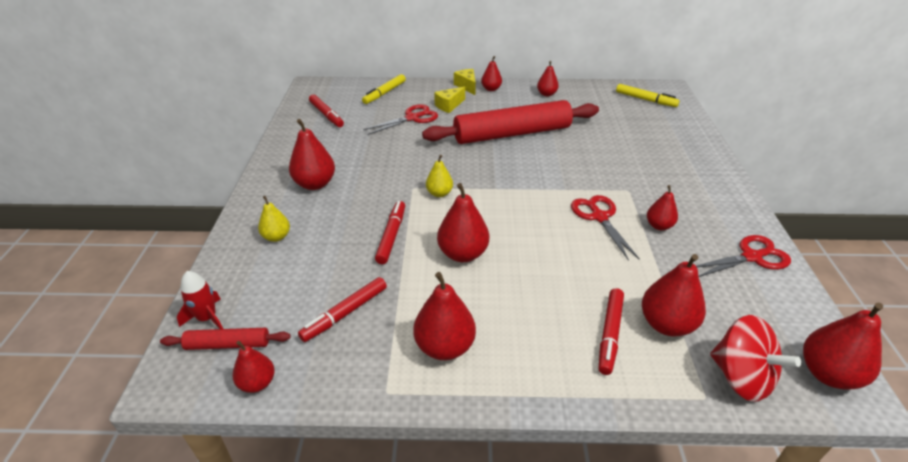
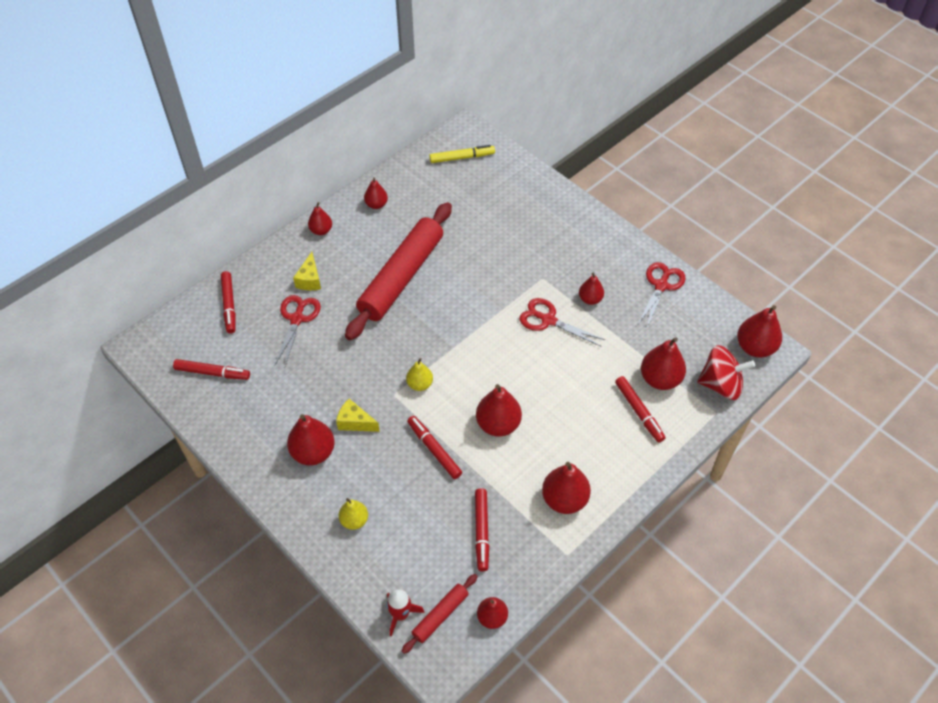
camera: 45 degrees left, 15 degrees up
yellow marker [362,74,406,104] -> red marker [221,271,235,334]
yellow cheese [454,69,476,95] -> yellow cheese moved to [336,399,380,432]

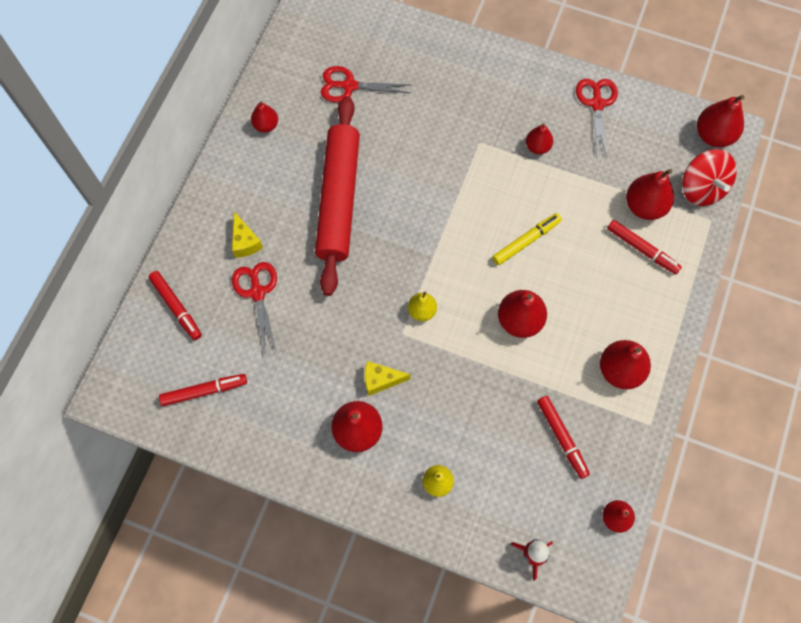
camera: 25 degrees left, 15 degrees up
red pear [308,202,332,235] -> none
red rolling pin [402,574,478,654] -> none
red marker [407,416,462,479] -> none
yellow marker [429,145,495,163] -> yellow marker moved to [492,213,562,265]
red scissors [519,298,605,346] -> red scissors moved to [321,66,410,103]
red spinning top [697,345,755,400] -> red spinning top turned 90 degrees clockwise [682,149,737,206]

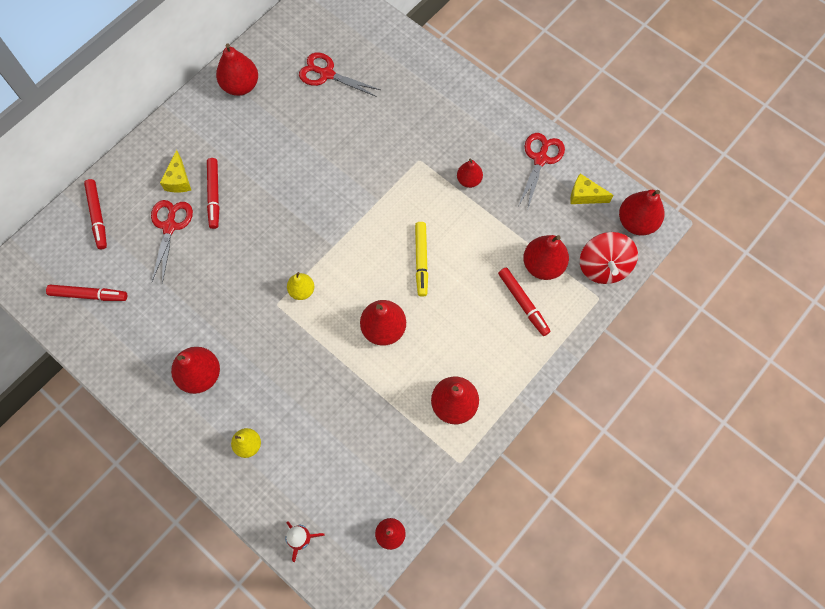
camera: 20 degrees right, 0 degrees up
red pear [251,101,278,133] -> red pear [216,44,258,96], size x1.65
red rolling pin [315,96,360,296] -> none
yellow cheese [365,361,411,396] -> yellow cheese moved to [570,174,614,204]
yellow marker [492,213,562,265] -> yellow marker turned 105 degrees clockwise [415,222,428,297]
red marker [537,396,590,479] -> red marker moved to [207,158,219,229]

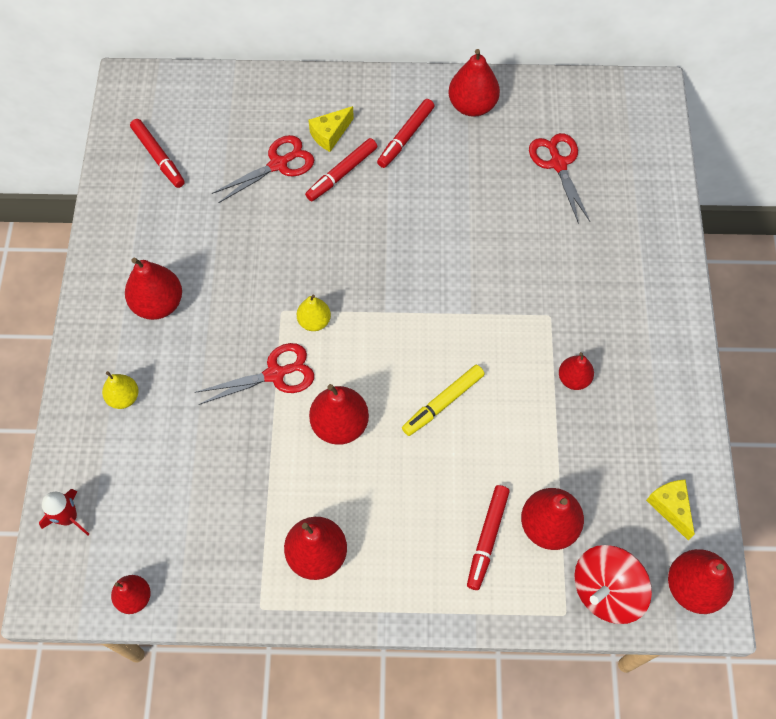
camera: 50 degrees right, 5 degrees down
red marker [84,179,107,249] -> red marker moved to [377,99,434,168]
red scissors [518,133,565,211] -> red scissors moved to [195,343,314,405]

